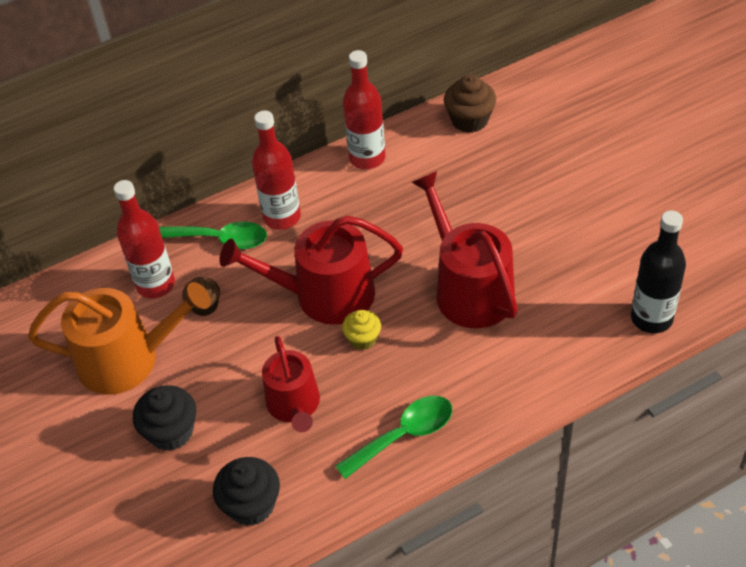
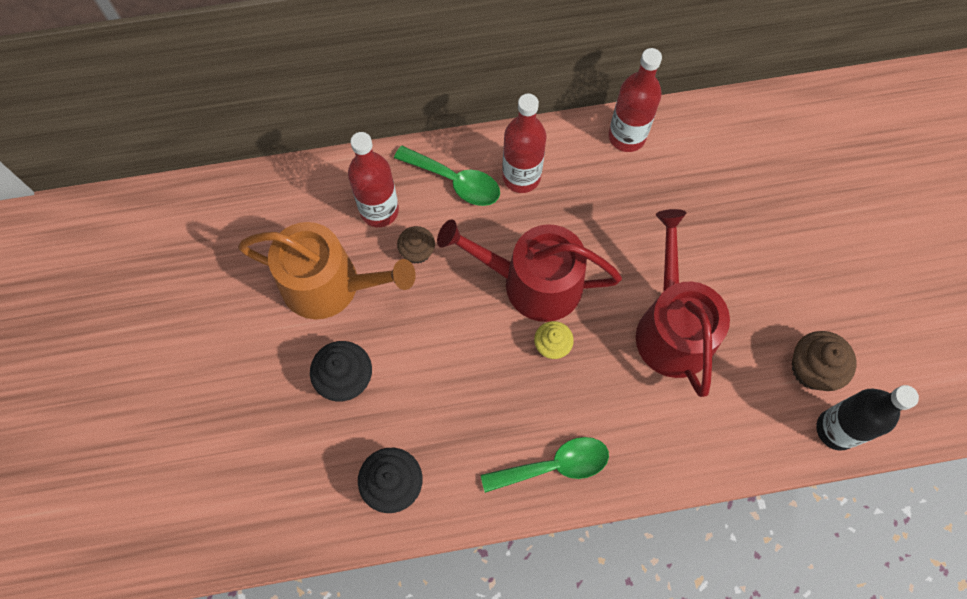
camera: 15 degrees right, 20 degrees up
red watering can [262,336,320,432] -> none
brown cupcake [444,75,496,133] -> brown cupcake moved to [792,331,856,391]

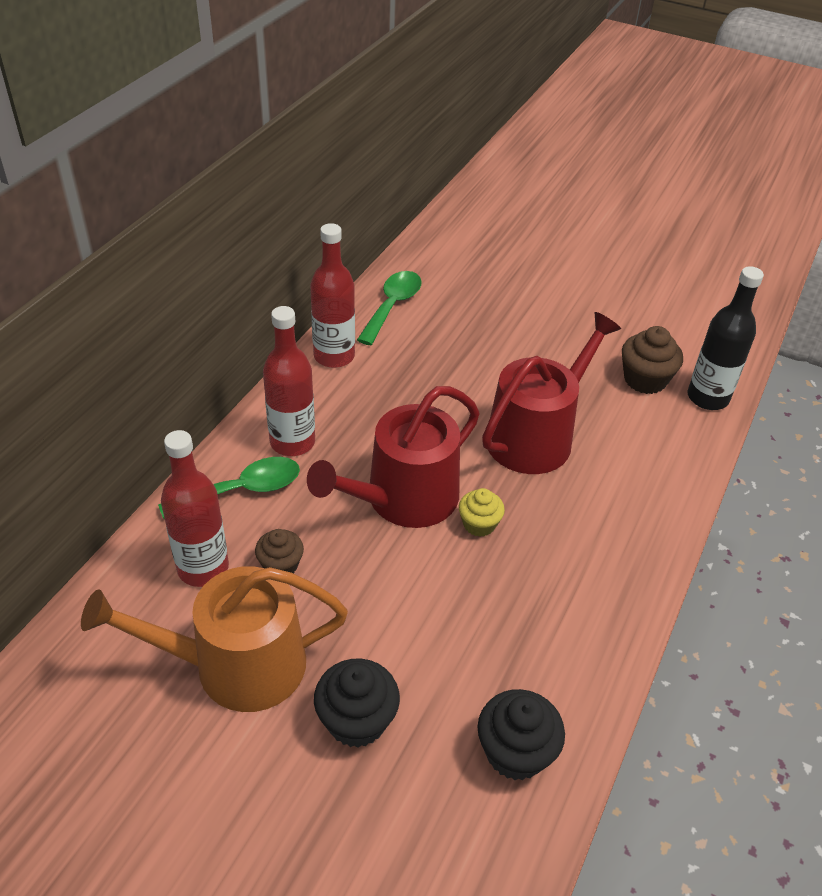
camera: 55 degrees left, 25 degrees down
orange watering can [238,222,416,319] -> orange watering can turned 150 degrees counterclockwise [81,566,348,712]
green spoon [481,437,609,493] -> green spoon moved to [357,271,422,345]
red watering can [636,209,730,397] -> red watering can turned 105 degrees clockwise [482,312,621,474]

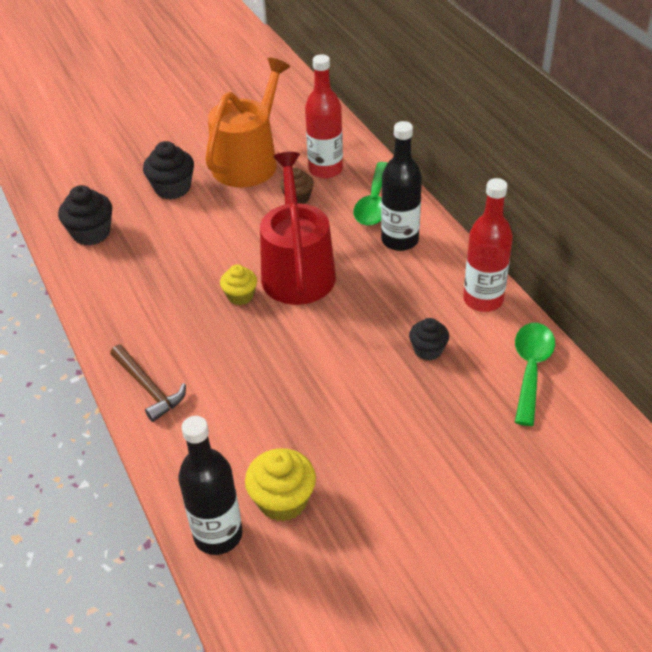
camera: 130 degrees right, 0 degrees up
red bottle [263,306,315,456] -> black bottle [381,121,422,251]
green spoon [357,271,422,345] -> green spoon turned 135 degrees counterclockwise [515,323,555,426]
red watering can [482,312,621,474] -> none
brown cupcake [622,326,683,394] -> yellow cupcake [245,448,316,522]
none -> brown hammer [110,345,186,422]
none -> black cupcake [409,318,449,361]

